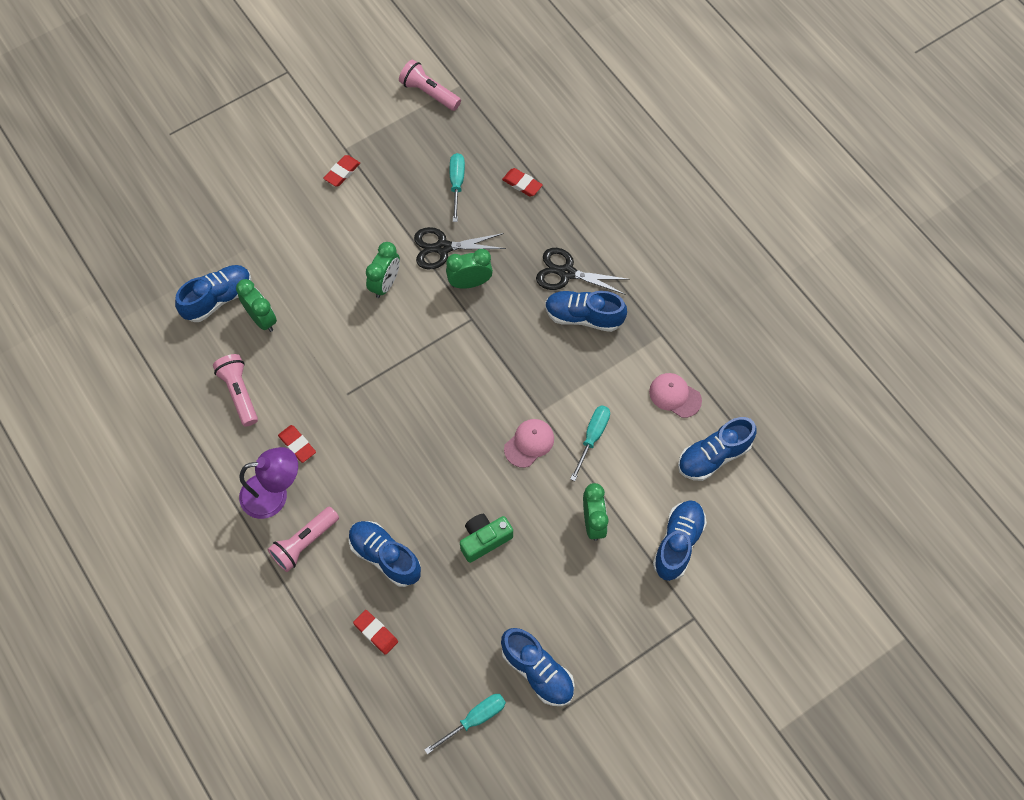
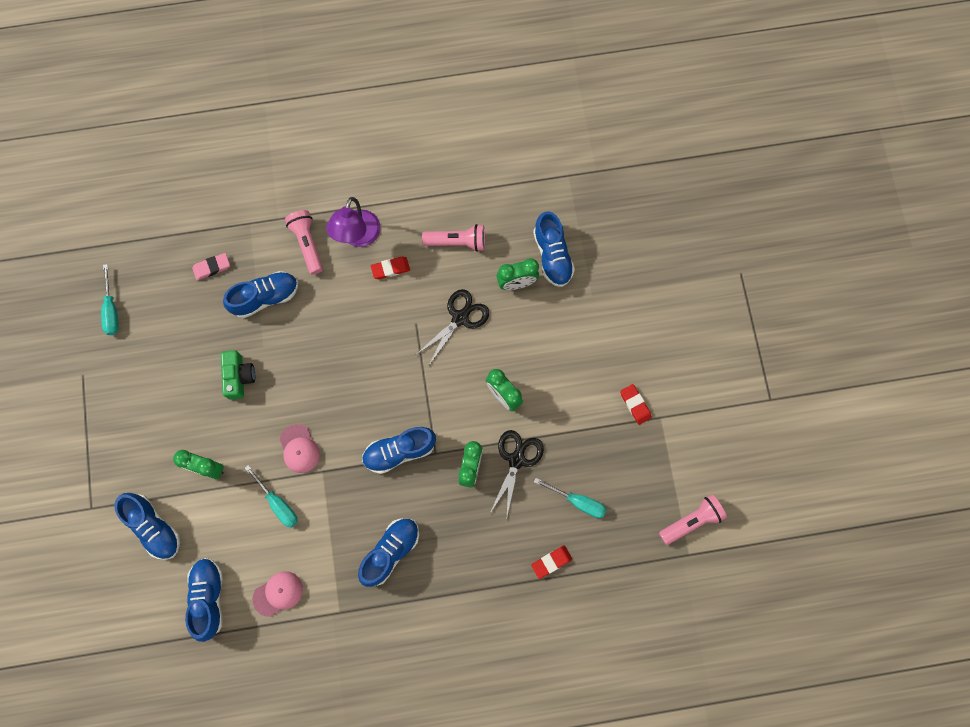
camera: 115 degrees right, 10 degrees up
red eraser [353,610,398,655] -> pink eraser [192,253,230,280]
blue shoe [501,628,575,706] -> blue shoe moved to [362,427,436,474]
black scissors [536,248,630,295] -> black scissors moved to [417,289,489,365]

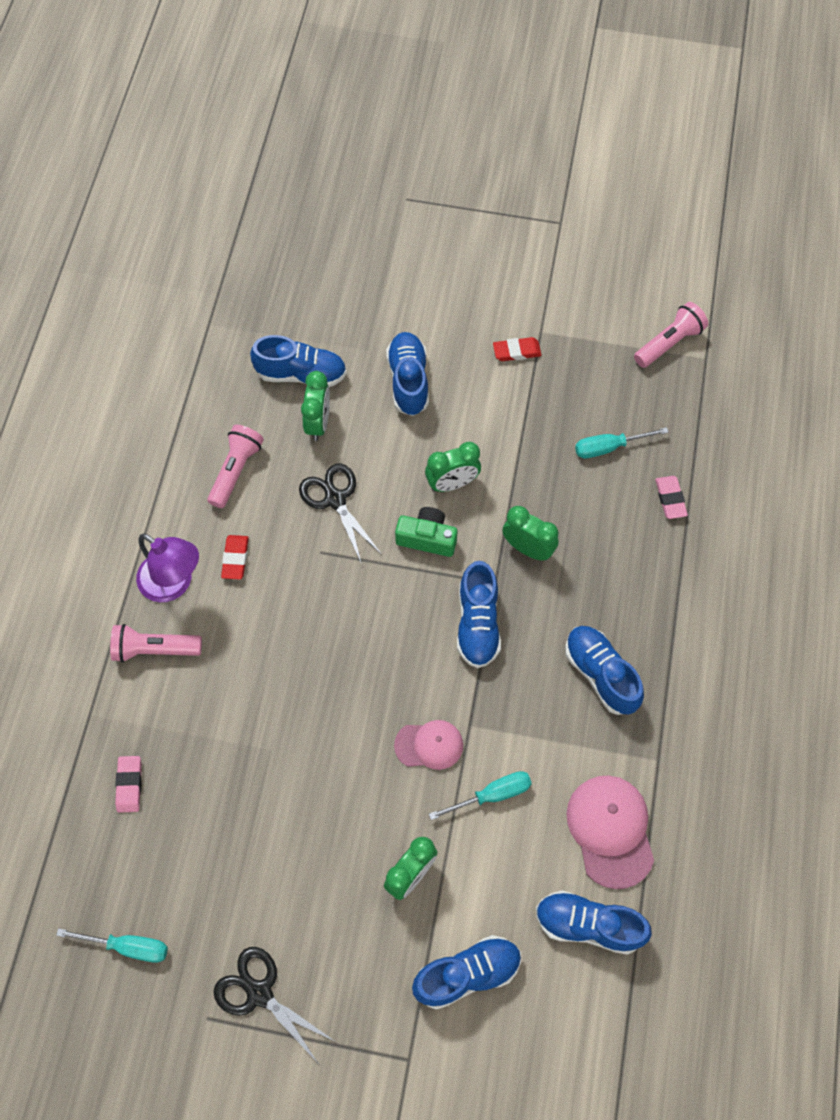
camera: 70 degrees left, 10 degrees down
green camera [221,350,255,400] -> green camera moved to [395,507,458,557]
blue shoe [223,271,298,318] -> blue shoe moved to [386,332,429,416]
pink cap [252,571,303,617] -> pink cap [566,776,654,889], size x1.59
black scissors [490,430,544,520] -> black scissors moved to [213,947,336,1063]
red eraser [531,546,572,579] -> pink eraser [655,476,688,519]
turquoise screwdriver [534,478,607,518] -> turquoise screwdriver turned 150 degrees counterclockwise [575,427,669,458]
pink flashlight [659,494,727,545] -> pink flashlight turned 60 degrees clockwise [634,302,708,368]

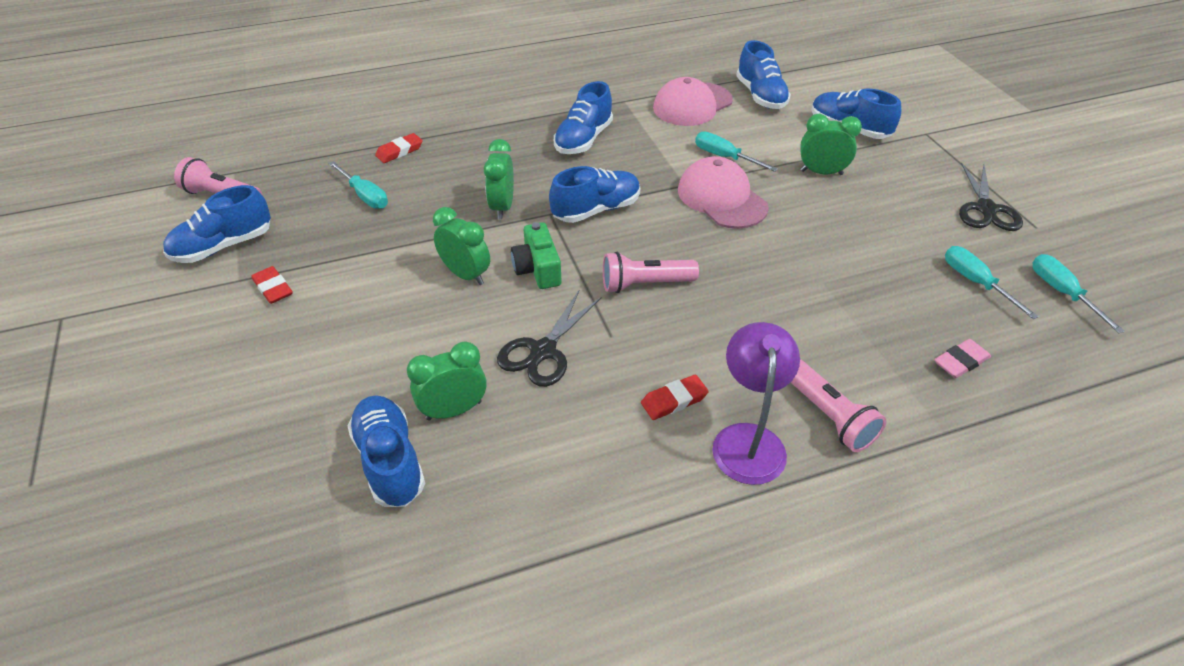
camera: 120 degrees left, 20 degrees down
pink flashlight [207,425,264,508] -> pink flashlight moved to [603,252,699,293]
blue shoe [386,332,429,416] -> blue shoe moved to [163,185,271,263]
pink cap [394,720,463,770] -> pink cap [678,156,769,229], size x1.59
pink eraser [655,476,688,519] -> red eraser [375,133,423,163]
none -> turquoise screwdriver [945,246,1039,319]

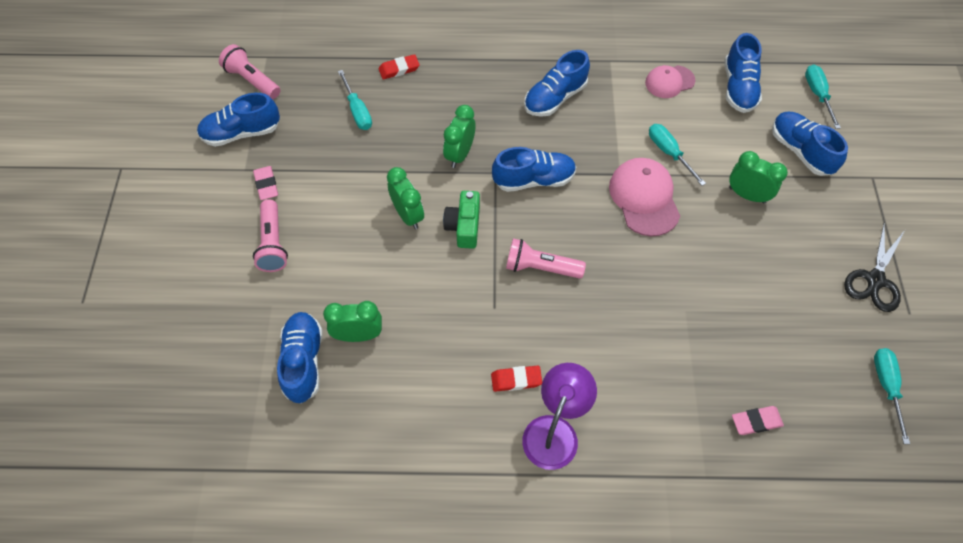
camera: 20 degrees right, 15 degrees up
red eraser [251,266,293,304] -> pink eraser [253,166,278,200]
black scissors [497,289,602,387] -> none
pink cap [653,77,733,126] -> pink cap [645,65,695,98], size x0.63
pink flashlight [790,359,886,452] -> pink flashlight moved to [253,199,288,272]
turquoise screwdriver [945,246,1039,319] -> turquoise screwdriver moved to [805,64,841,129]

